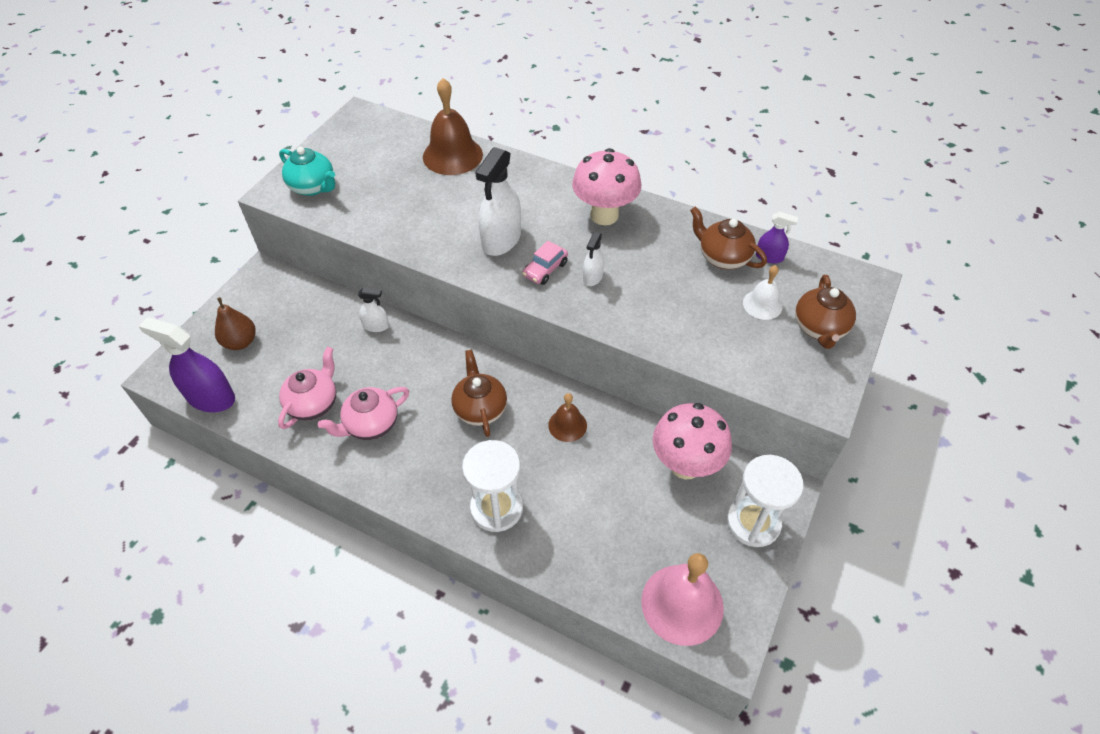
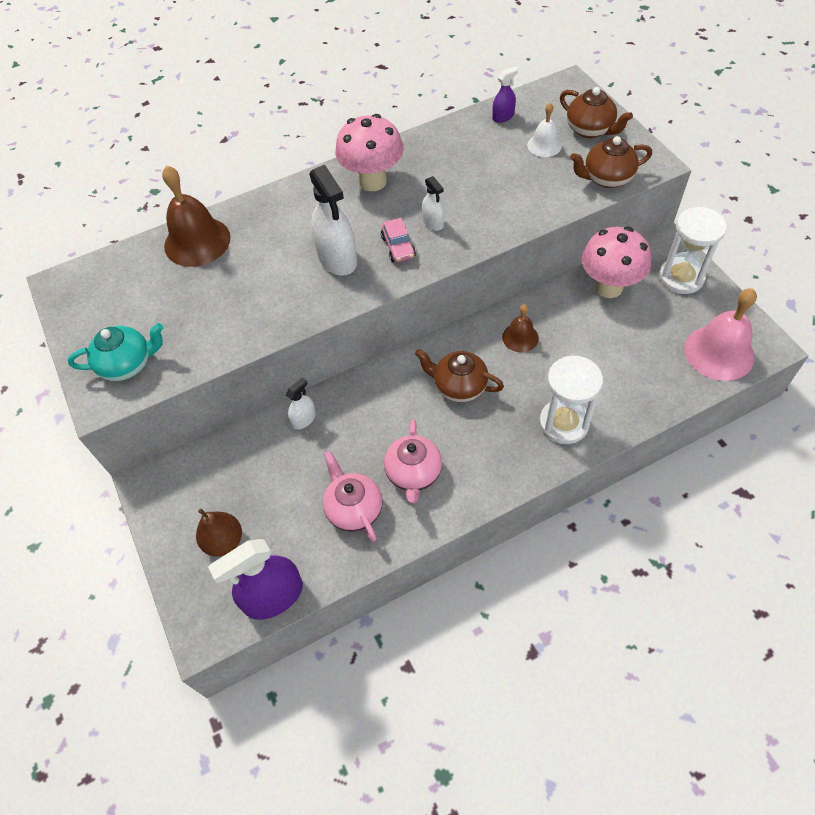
camera: 50 degrees left, 5 degrees up
brown teapot [690,206,767,269] -> brown teapot moved to [570,136,652,188]

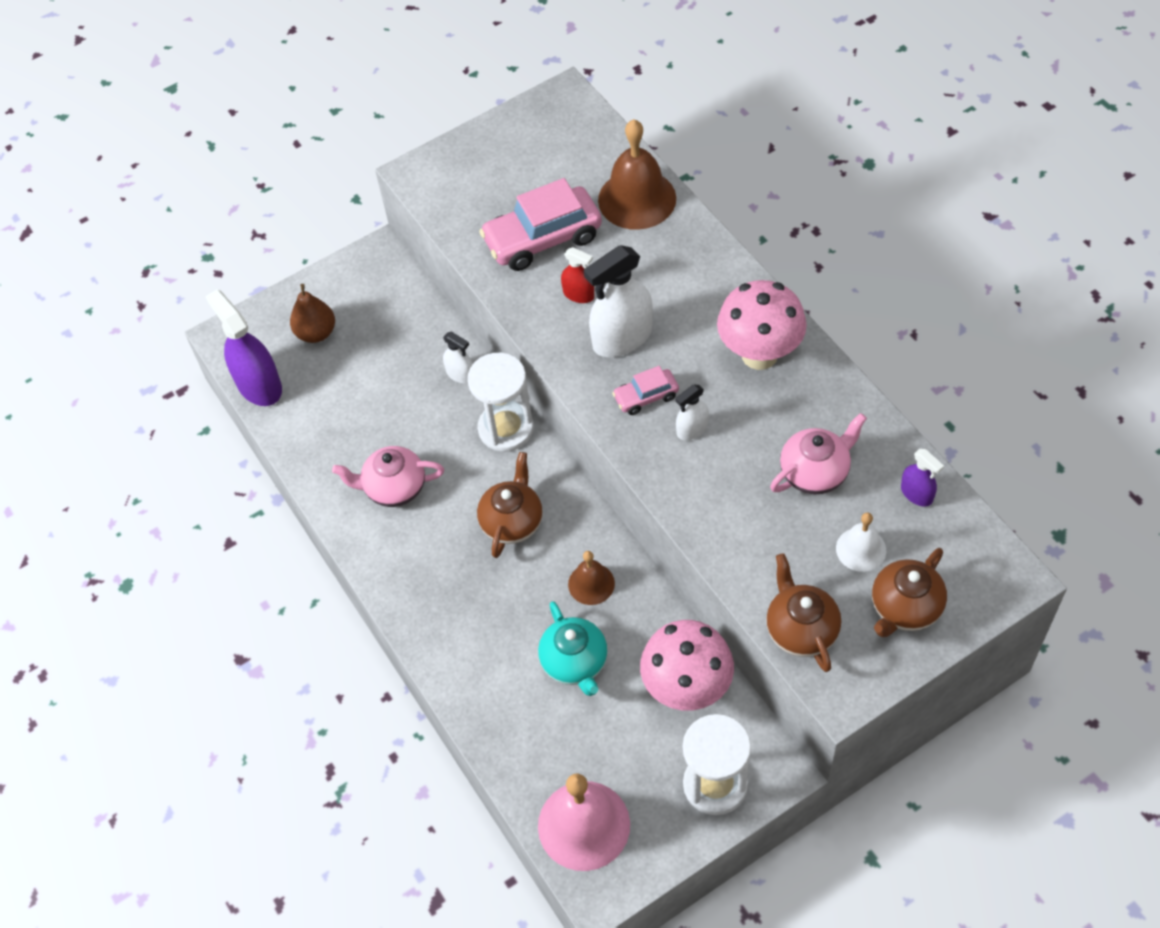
camera: 85 degrees right, 0 degrees up
turquoise teapot [68,323,164,381] -> turquoise teapot moved to [538,601,608,696]
pink teapot [323,451,382,542] -> pink teapot moved to [770,413,867,494]
white hourglass [539,355,603,444] -> white hourglass moved to [467,353,534,452]
none -> pink car [479,178,602,271]
none -> red spray bottle [561,247,594,303]

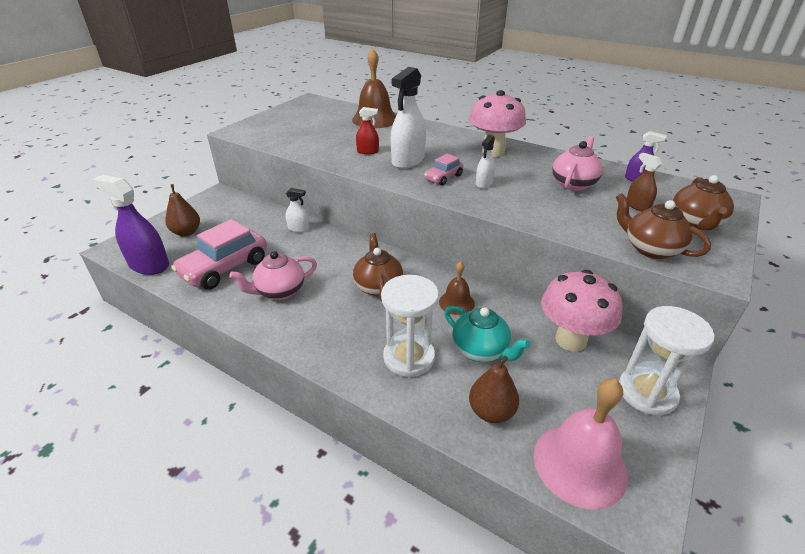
camera: 30 degrees left, 20 degrees down
white hourglass [467,353,534,452] -> white hourglass moved to [381,275,439,377]
pink car [479,178,602,271] -> pink car moved to [171,219,267,290]
white bell [836,512,886,572] -> brown spray bottle [627,153,662,211]
none -> brown pear [469,356,519,423]

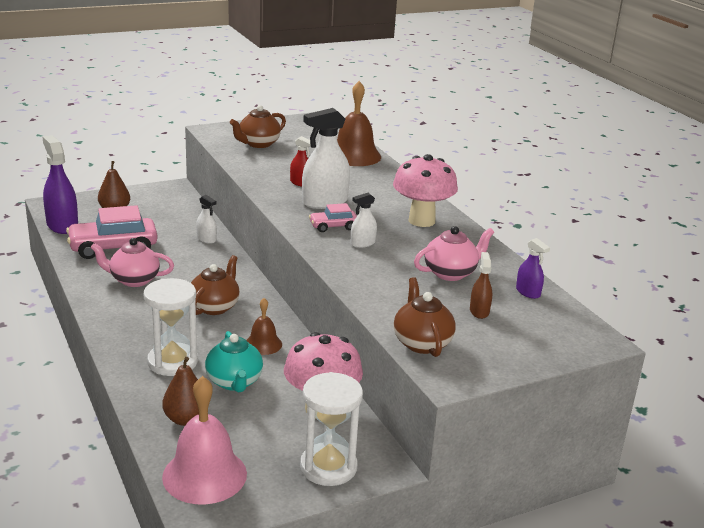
camera: 30 degrees right, 10 degrees down
brown teapot [673,175,734,230] -> brown teapot moved to [230,105,286,148]

